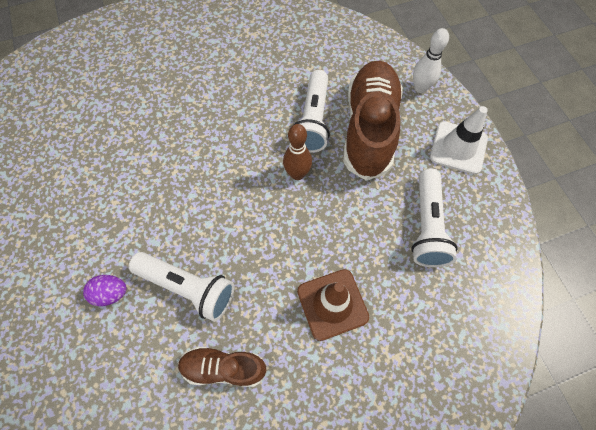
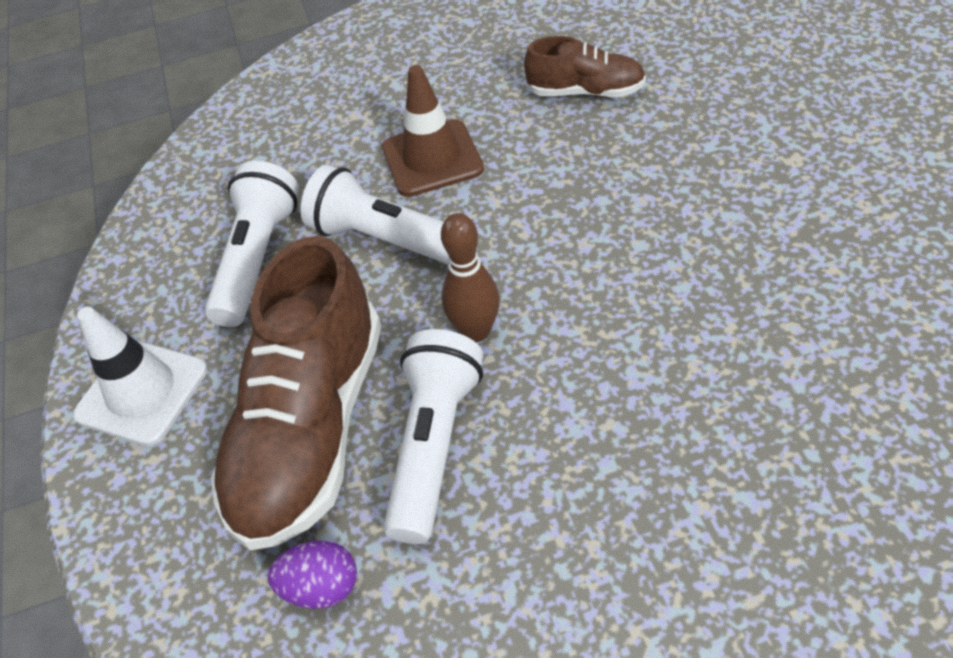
camera: 170 degrees left, 15 degrees down
purple egg [83,275,127,306] -> purple egg moved to [268,540,357,609]
white flashlight [129,252,234,322] -> white flashlight moved to [301,165,449,264]
white bowling pin [413,28,449,93] -> none

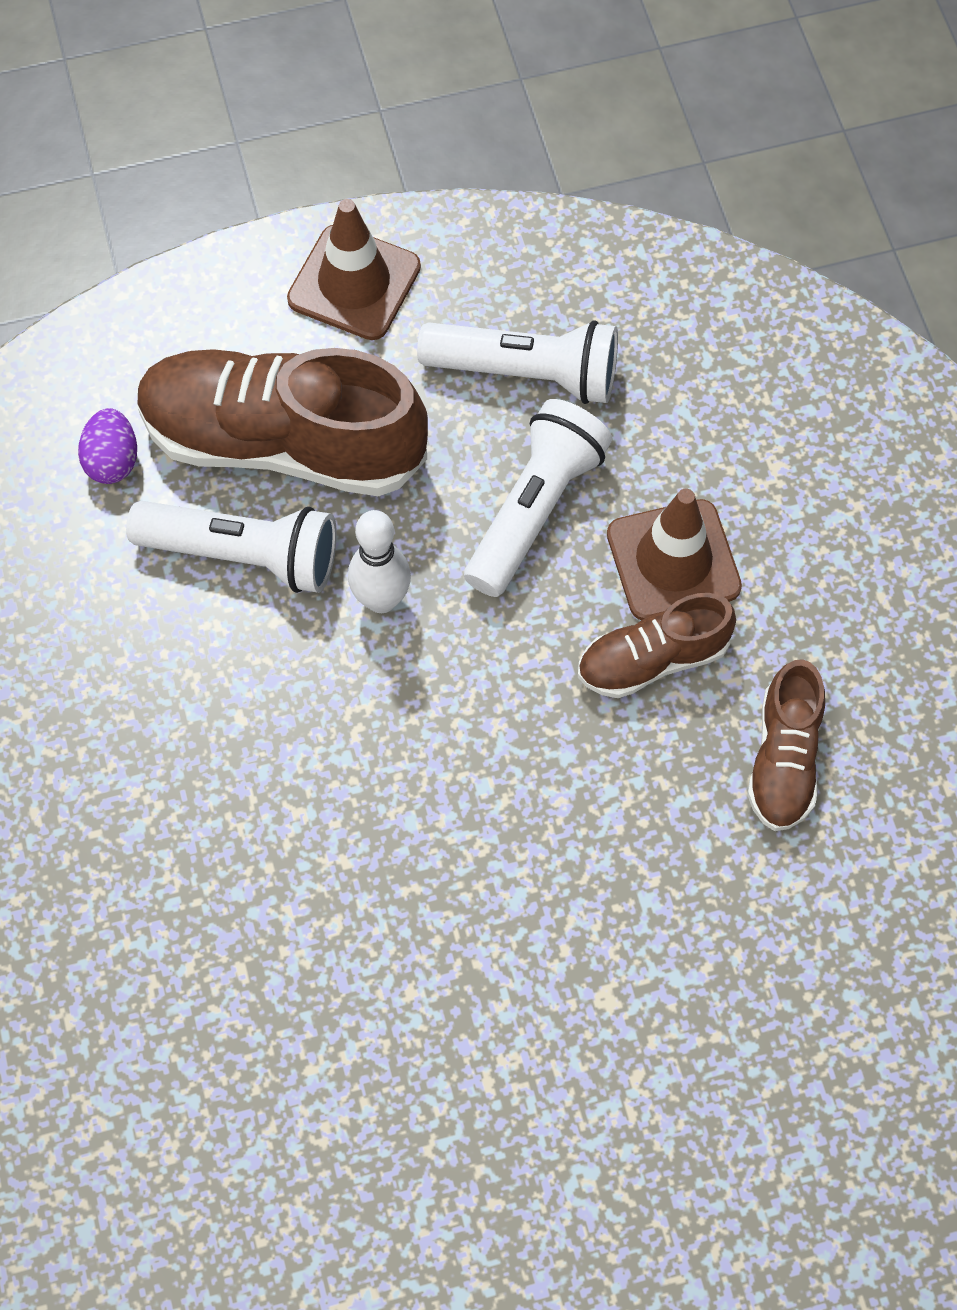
camera: 85 degrees right, 15 degrees up
white traffic cone [73,307,208,446] -> brown traffic cone [287,199,421,340]
brown bowling pin [441,213,500,342] -> white bowling pin [348,510,411,613]
none -> brown shoe [578,593,736,698]

